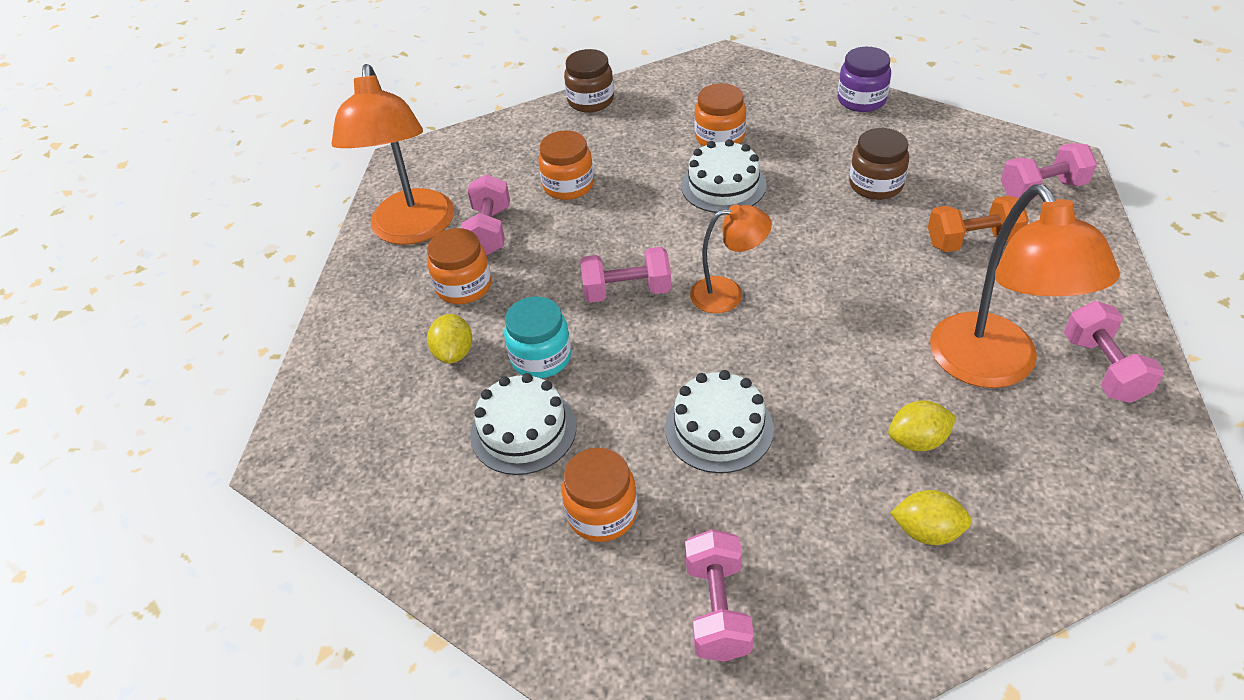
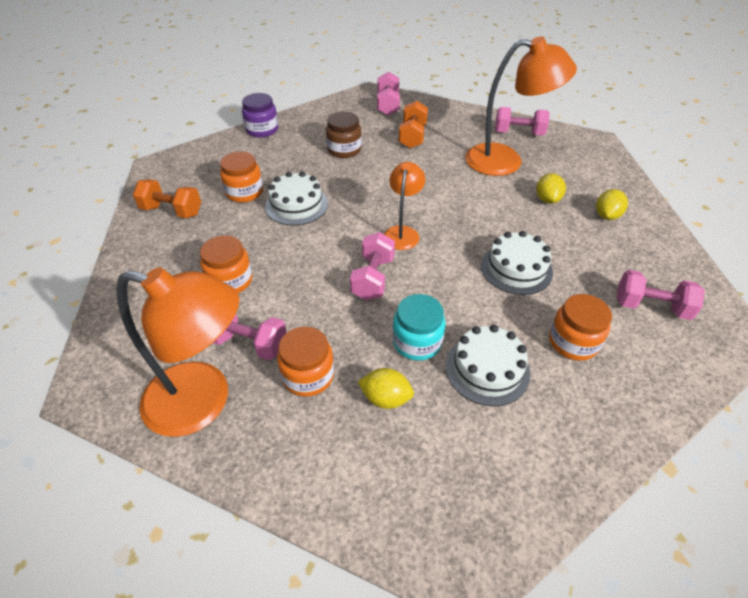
camera: 75 degrees left, 0 degrees up
brown jar [564,49,614,113] -> none
none -> orange dumbbell [133,179,201,218]

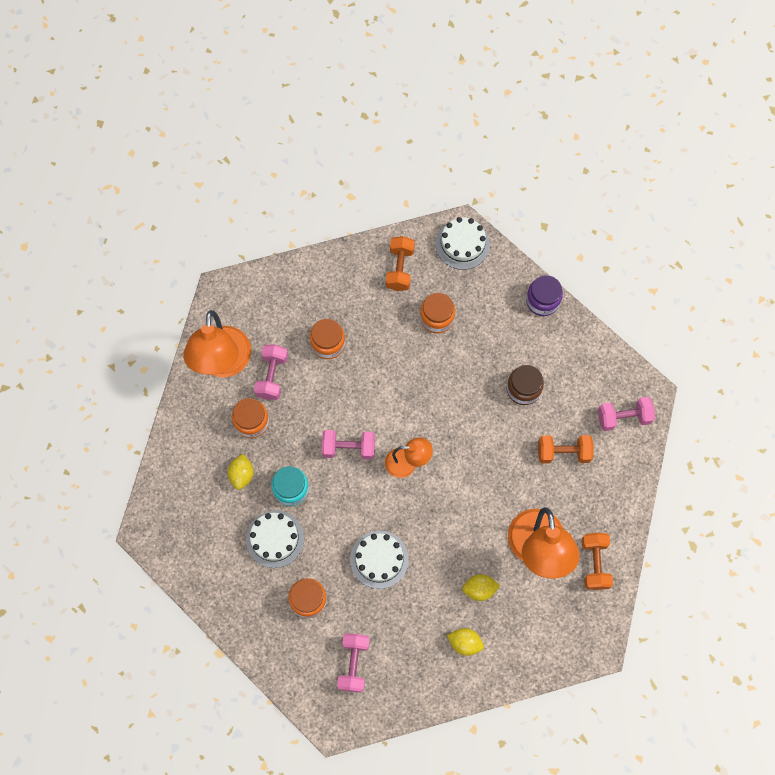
camera: 80 degrees right, 25 degrees up
white cake [265,171,328,226] -> white cake moved to [436,217,490,270]
pink dumbbell [495,107,550,135] -> orange dumbbell [582,533,613,590]

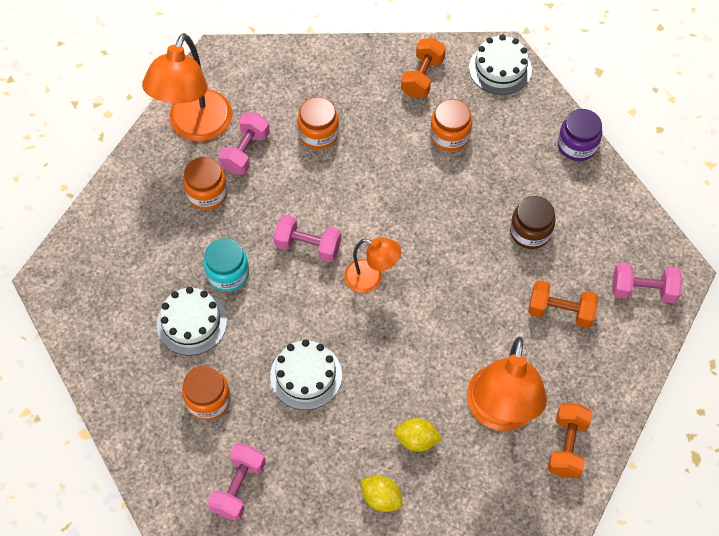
camera: 15 degrees right, 10 degrees down
yellow lemon [228,454,254,490] -> none

